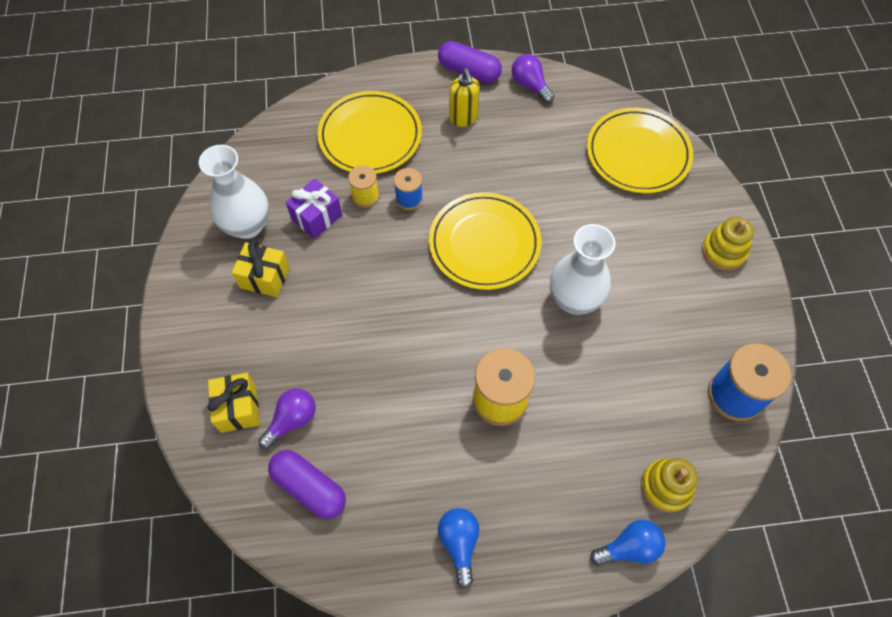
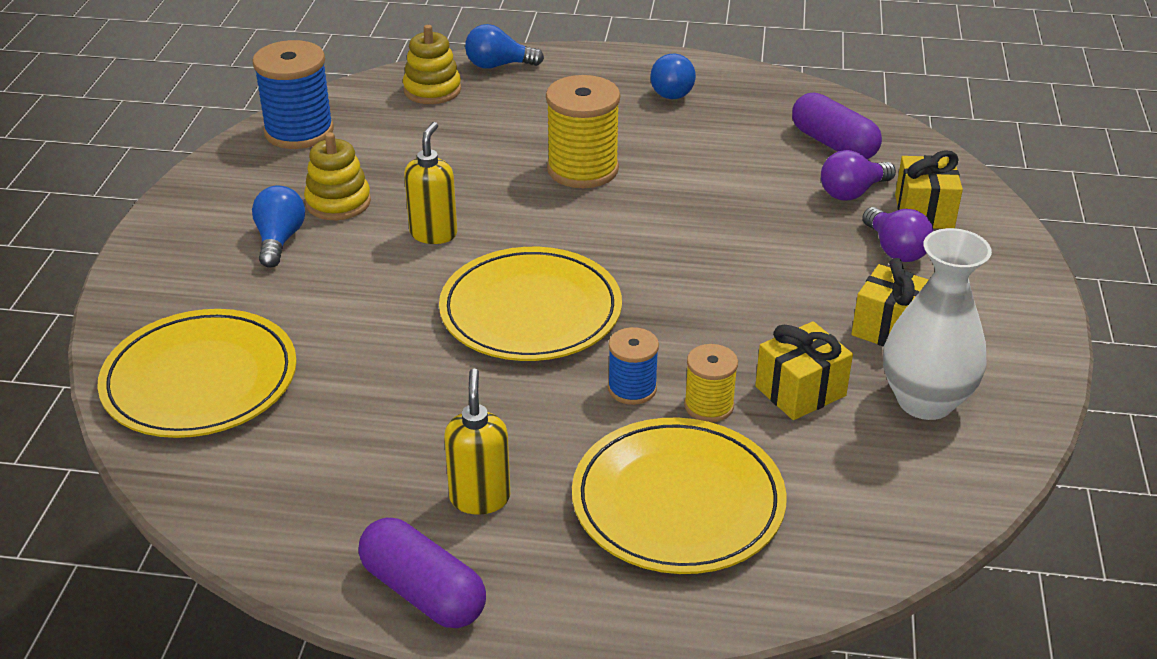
camera: 165 degrees left, 25 degrees down
purple gift [286,179,342,239] -> yellow gift [755,321,853,420]
purple light bulb [512,54,554,103] -> purple light bulb moved to [862,207,934,262]
white vase [550,224,616,315] -> yellow soap dispenser [404,122,457,244]
yellow stacking toy [702,217,754,270] -> yellow stacking toy moved to [304,132,371,220]
none -> blue light bulb [252,185,305,268]

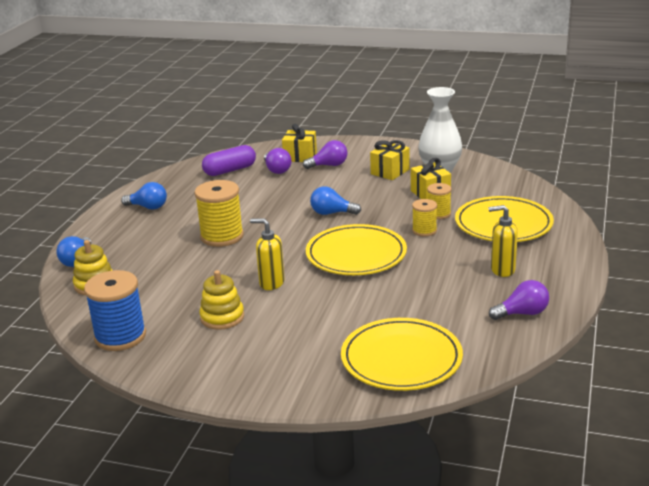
camera: 80 degrees left, 10 degrees down
blue light bulb [252,185,305,268] -> blue light bulb moved to [310,186,361,215]
purple capsule [358,518,486,628] -> none
blue spool [608,327,659,405] -> yellow spool [412,199,437,237]
none -> purple light bulb [489,280,549,320]

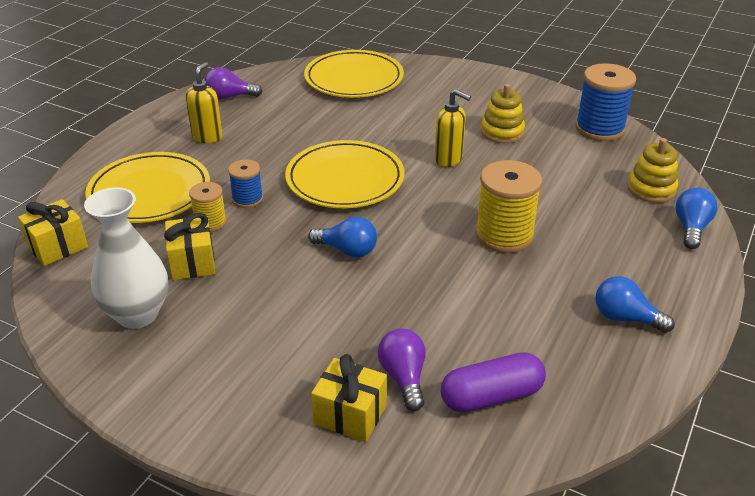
camera: 170 degrees left, 10 degrees up
purple light bulb [303,140,347,169] -> none
yellow gift [370,140,410,180] -> yellow gift moved to [18,199,88,266]
yellow spool [412,199,437,237] -> blue spool [228,159,263,208]
yellow soap dispenser [488,205,518,277] -> yellow soap dispenser turned 90 degrees counterclockwise [185,62,223,143]

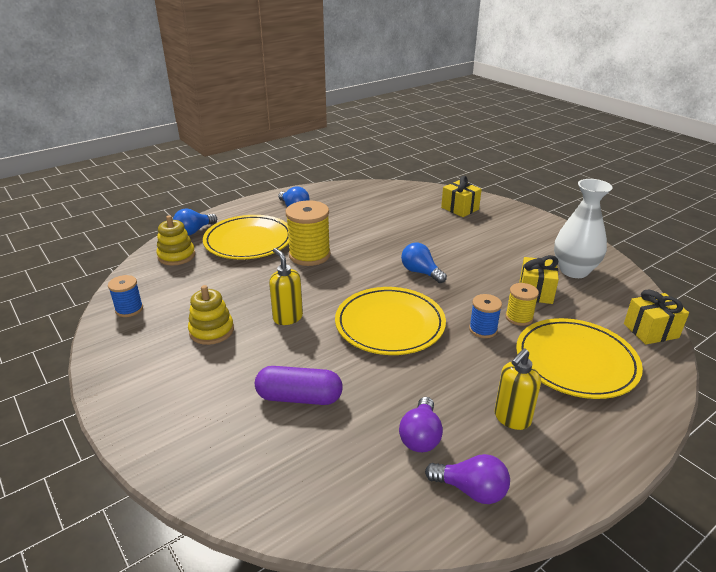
camera: 155 degrees left, 5 degrees down
yellow plate [304,50,404,98] -> yellow plate moved to [203,215,289,260]
purple light bulb [378,328,426,411] -> purple light bulb moved to [399,397,443,452]
purple capsule [441,352,546,413] -> purple capsule moved to [255,366,343,405]
blue spool [575,63,636,141] -> blue spool [108,275,143,317], size x0.56

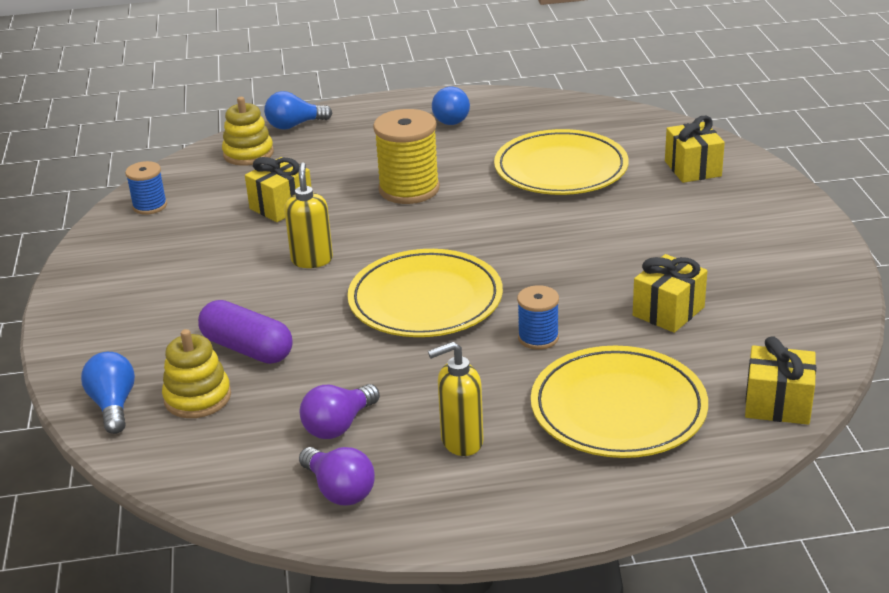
camera: 30 degrees right, 0 degrees up
yellow stacking toy [188,285,234,345] -> yellow stacking toy moved to [162,329,231,418]
yellow plate [203,215,289,260] -> yellow plate moved to [494,129,629,195]
blue light bulb [401,243,447,283] -> blue light bulb moved to [81,352,135,434]
yellow spool [505,283,539,326] -> none
white vase [554,179,613,278] -> none
none -> yellow gift [245,157,311,222]

